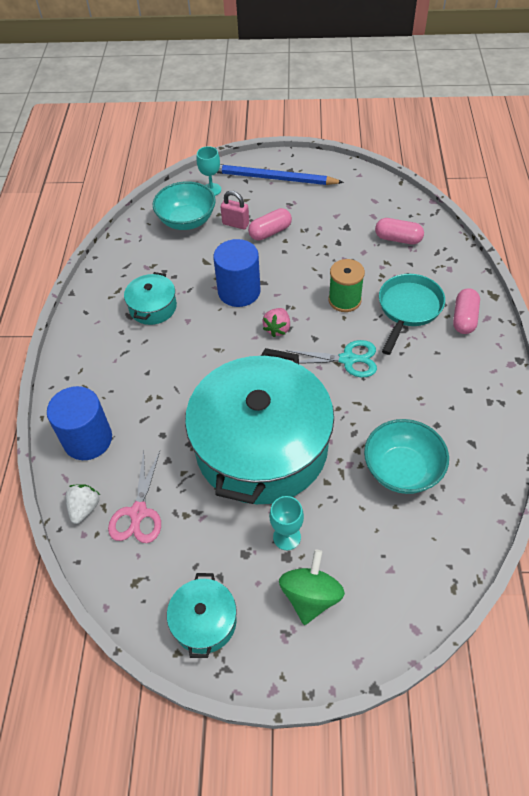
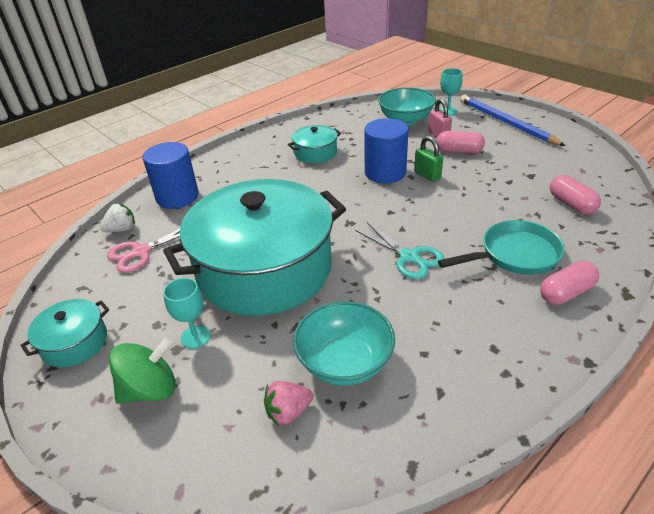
camera: 45 degrees right, 15 degrees down
pink strawberry [262,308,290,337] -> pink strawberry moved to [264,381,313,426]
green spool [328,259,365,312] -> none
none -> green padlock [414,136,443,182]

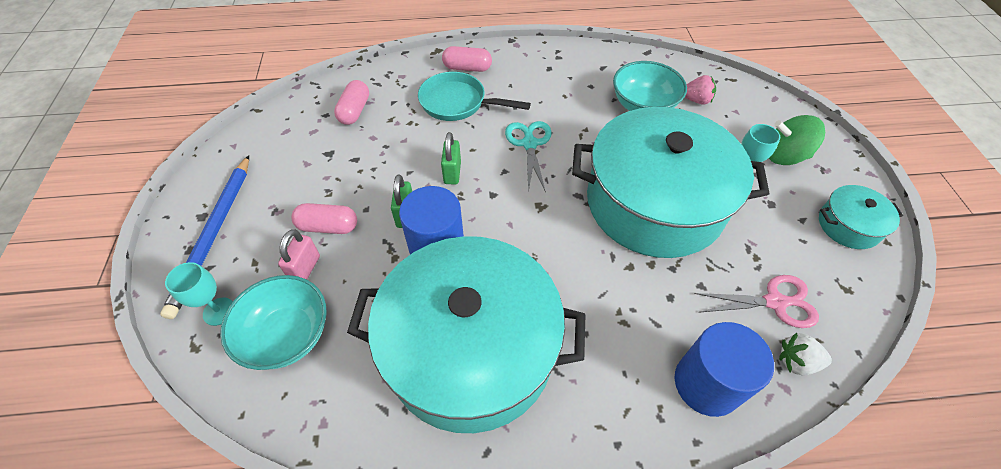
camera: 145 degrees left, 15 degrees up
turquoise pot [288,125,341,163] -> turquoise pot [347,236,586,433], size x2.38
pink capsule [436,131,485,153] -> pink capsule turned 45 degrees counterclockwise [291,203,357,234]
none -> green padlock [441,132,461,184]

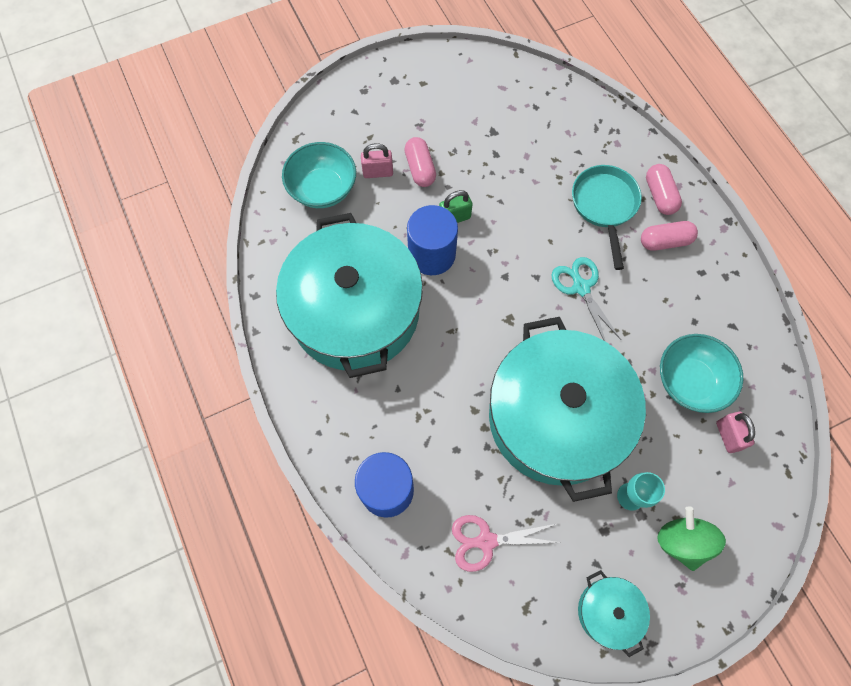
camera: 70 degrees right, 15 degrees up
blue pencil [160,155,249,319] -> none
turquoise goblet [165,262,233,326] -> none
pink capsule [334,80,369,125] -> pink capsule moved to [641,221,698,251]
green padlock [441,132,461,184] -> none
turquoise scissors [505,121,552,193] -> turquoise scissors turned 90 degrees counterclockwise [552,257,621,341]
pink strawberry [685,75,716,105] -> pink padlock [716,412,755,453]
pink scissors [694,275,819,328] -> pink scissors turned 105 degrees clockwise [452,515,559,572]
white strawberry [779,333,832,375] -> none

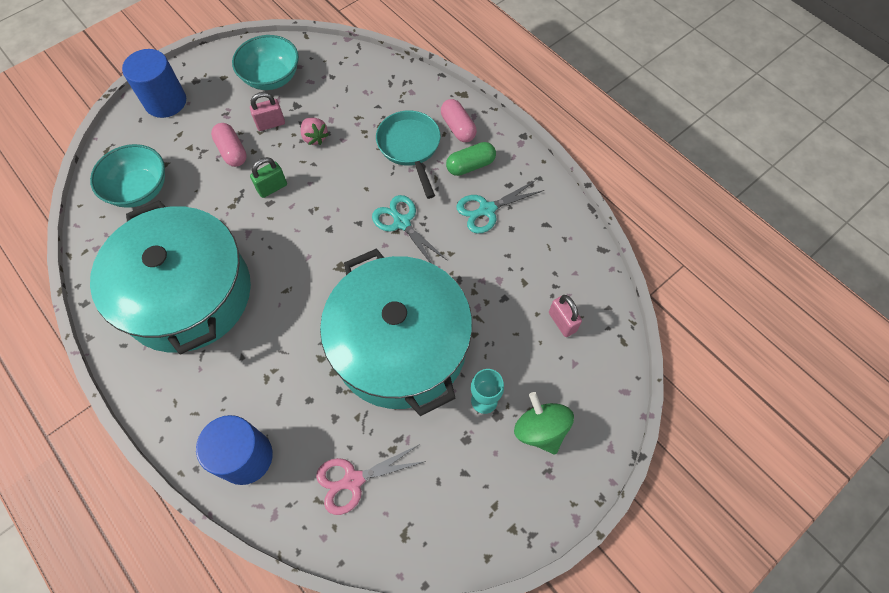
camera: 15 degrees left, 5 degrees down
pink padlock [361,143,393,178] -> pink padlock moved to [250,92,285,131]
blue cylinder [407,205,458,275] -> blue cylinder moved to [122,49,186,118]
turquoise pot [578,570,650,657] -> none
pink capsule [641,221,698,251] -> green capsule [446,142,496,176]
turquoise bowl [660,334,744,413] -> turquoise bowl moved to [232,35,299,90]
none -> pink strawberry [301,118,329,145]
none -> turquoise scissors [456,180,544,234]

